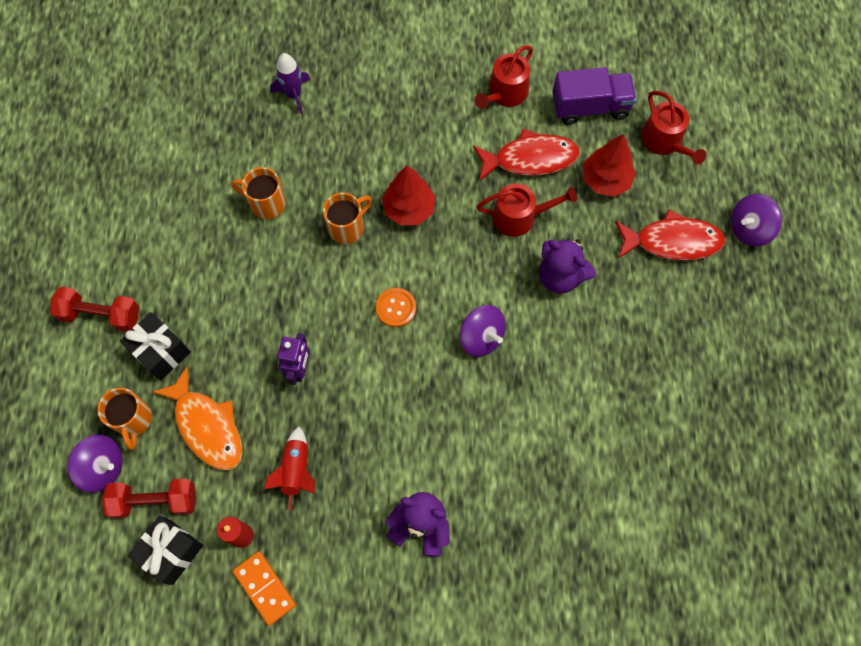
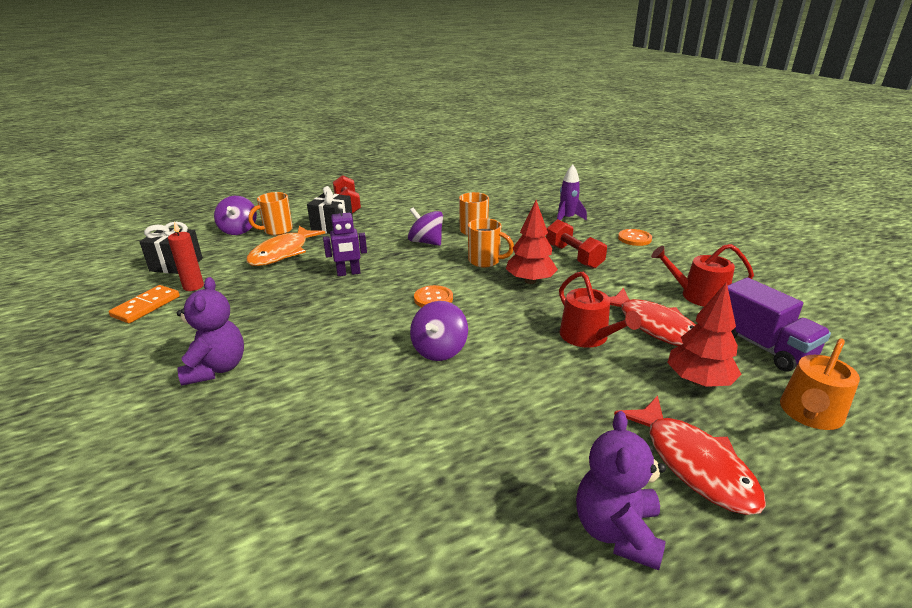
camera: 65 degrees right, 40 degrees down
red dumbbell [102,479,196,519] -> red dumbbell moved to [546,219,607,269]
red rocket [264,427,315,510] -> none
purple teddy bear [539,238,596,294] -> purple teddy bear moved to [576,411,666,570]
red watering can [641,91,706,164] -> orange watering can [780,338,860,430]
purple spinning top [731,194,782,247] -> purple spinning top moved to [408,208,443,246]
none -> orange button [618,229,652,246]

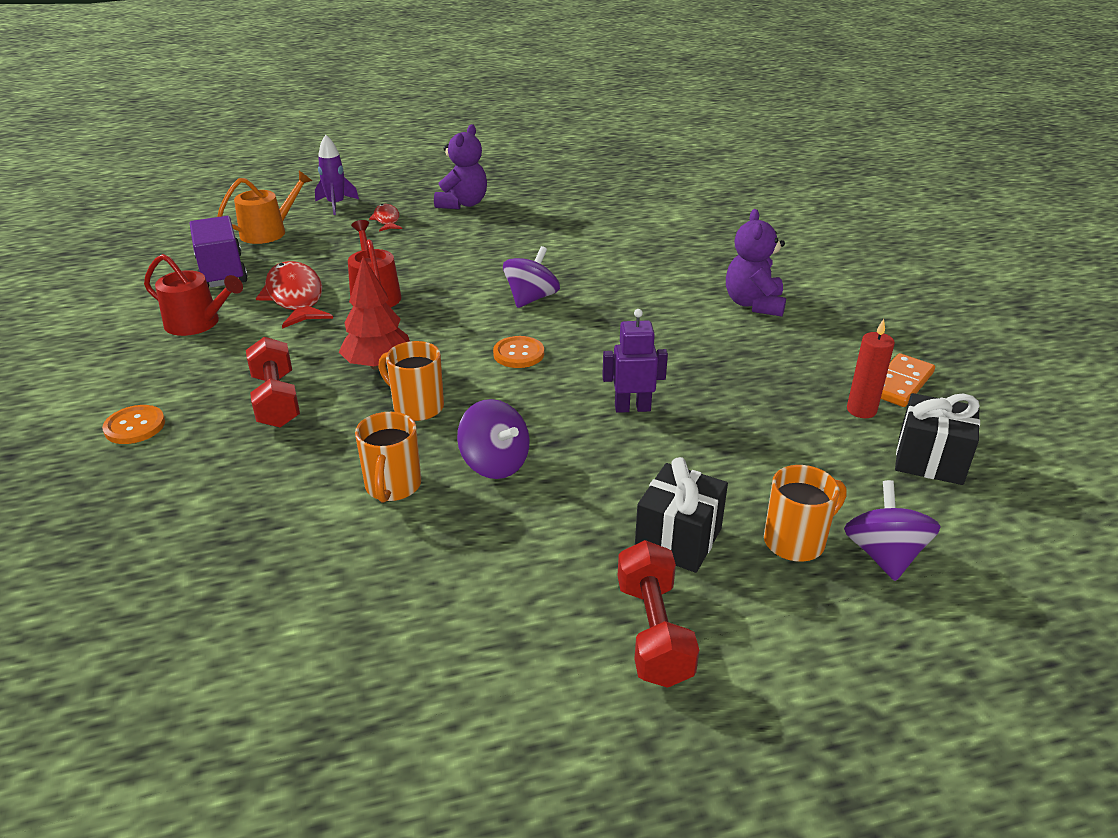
camera: 170 degrees left, 5 degrees up
orange fish [246,226,325,266] -> none
purple rocket [557,165,587,221] -> purple rocket moved to [315,134,359,215]
red fish [614,396,766,515] -> red fish [369,204,402,232], size x0.54
red tree [667,282,742,387] -> none

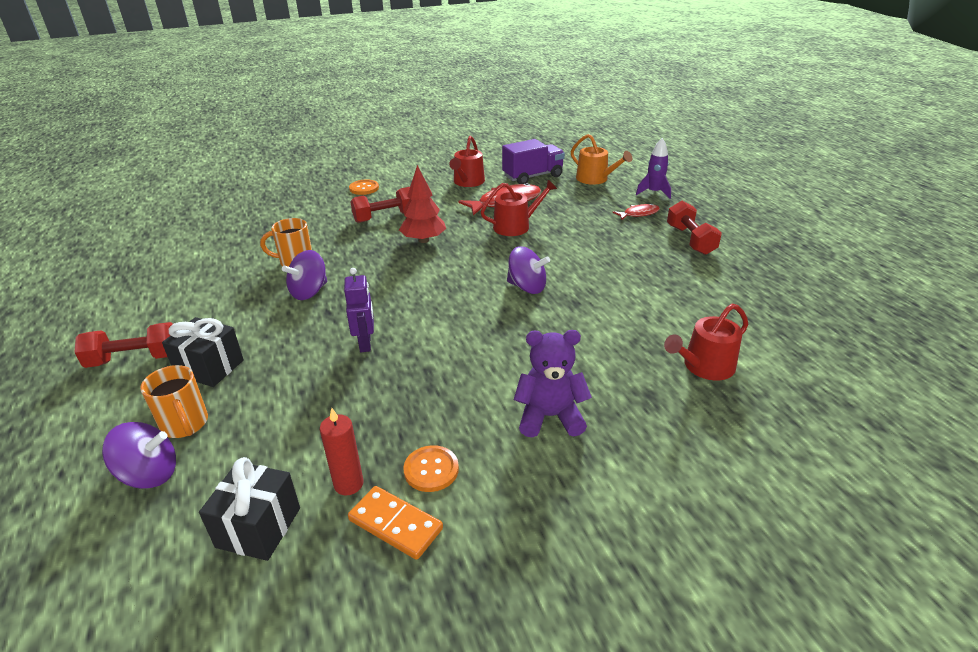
camera: 85 degrees right, 0 degrees up
orange mug [378,341,444,421] -> none
purple teddy bear [434,124,487,209] -> red dumbbell [667,201,722,255]
orange button [493,336,544,368] -> orange button moved to [403,445,459,492]
none -> red watering can [664,304,748,380]

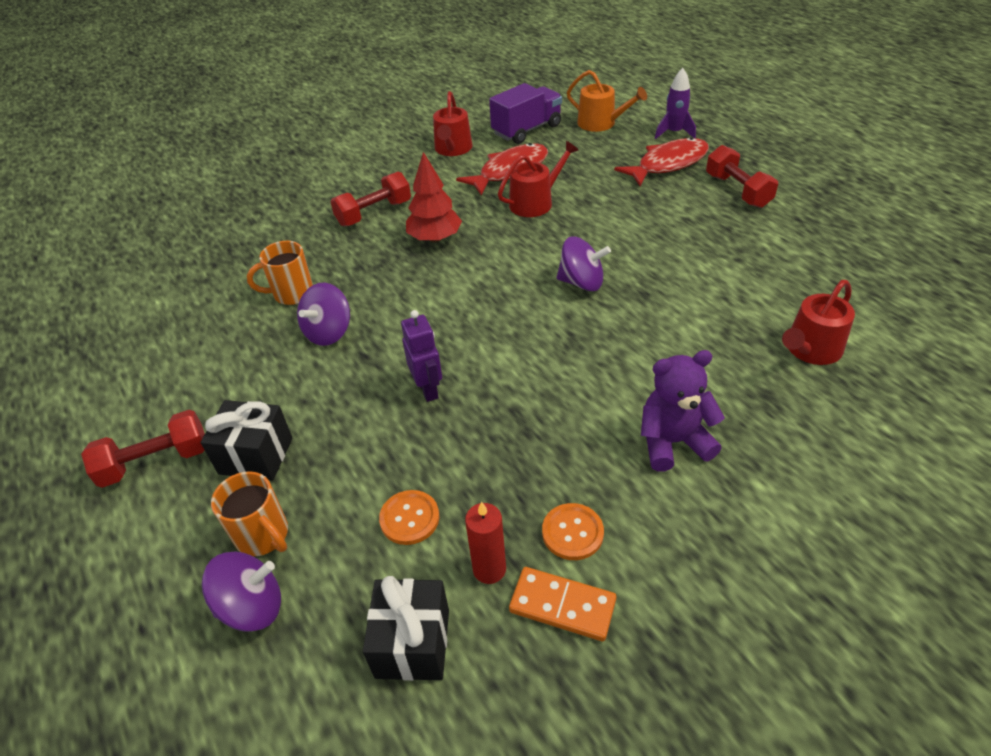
camera: 10 degrees left, 10 degrees up
orange button [349,179,379,195] -> orange button moved to [379,490,439,545]
red fish [613,204,660,220] -> red fish [614,137,709,186], size x1.84

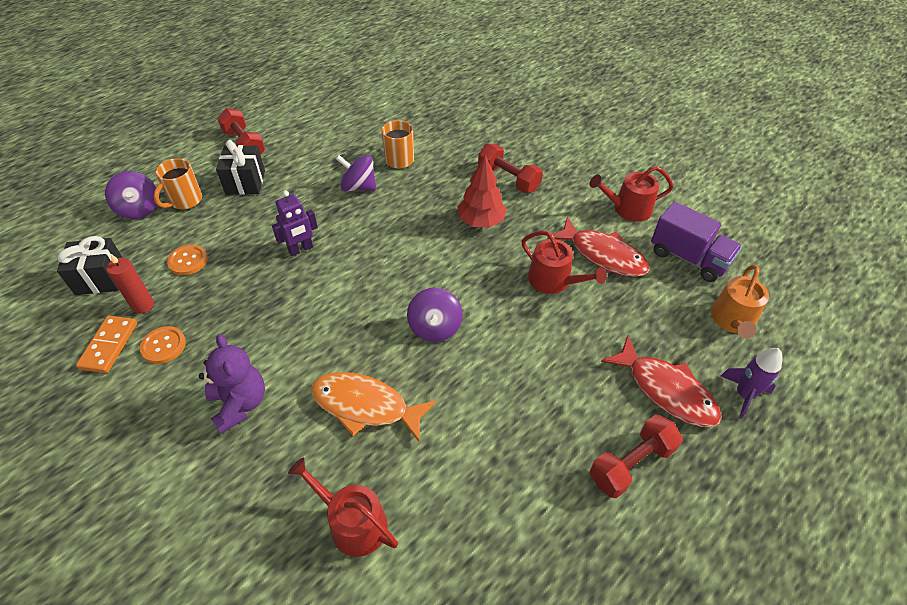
camera: 75 degrees right, 5 degrees up
none -> orange fish [311,372,436,443]

